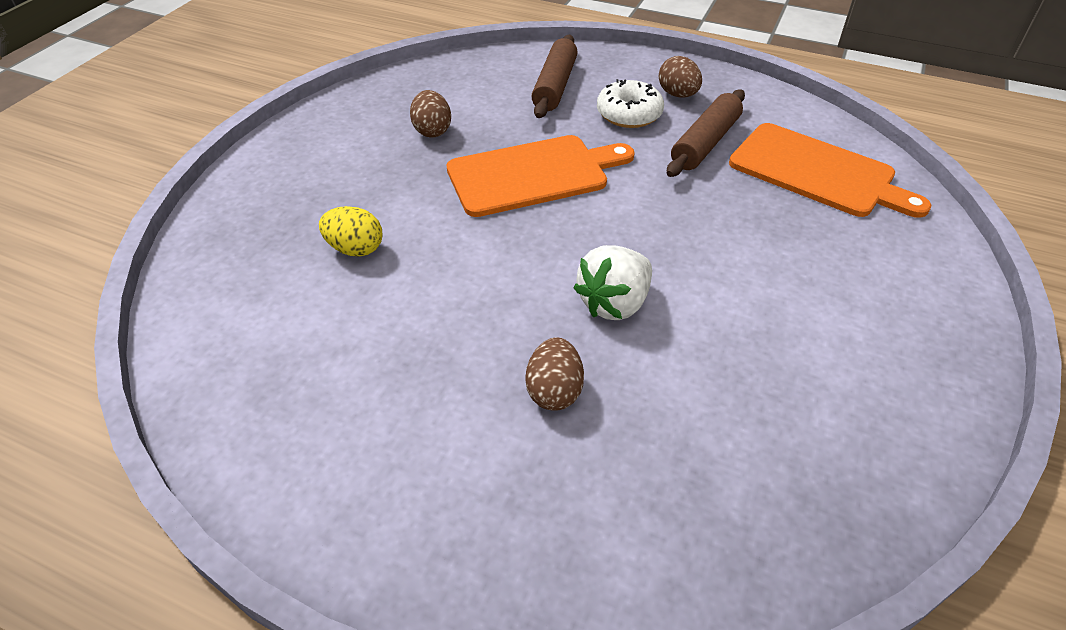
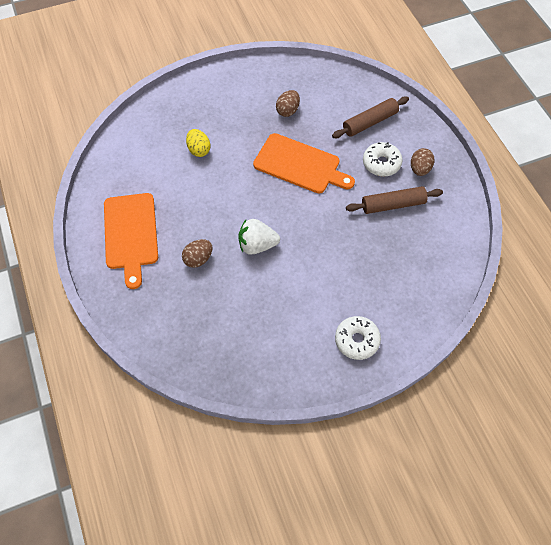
camera: 45 degrees right, 15 degrees up
orange cutting board [729,123,931,218] -> orange cutting board moved to [104,193,158,289]
none -> white donut [335,316,381,360]

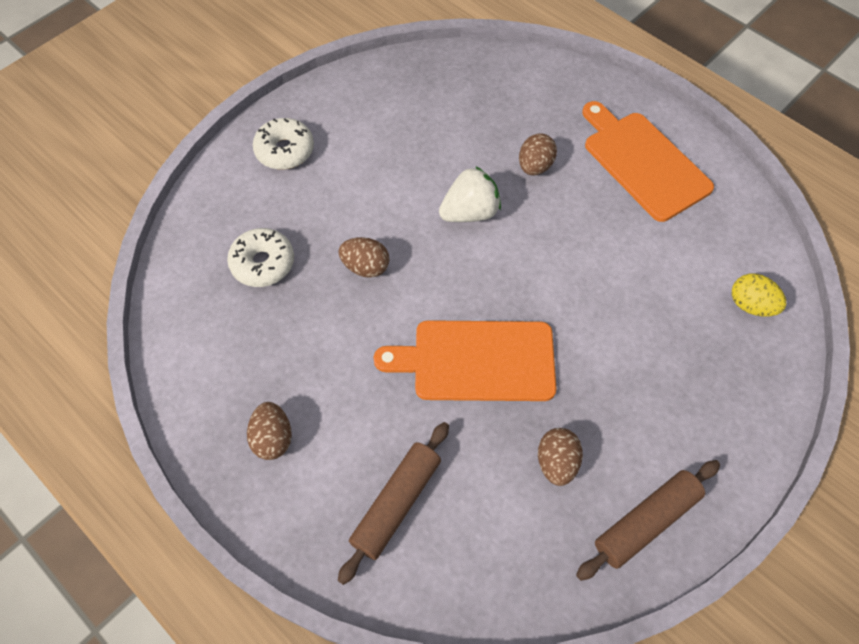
camera: 155 degrees right, 0 degrees up
yellow egg [186,129,211,157] -> yellow egg moved to [732,273,786,317]
brown rolling pin [346,186,443,214] -> brown rolling pin moved to [576,460,720,581]
white donut [363,142,403,176] -> white donut moved to [227,228,294,287]
none -> brown egg [338,237,389,278]

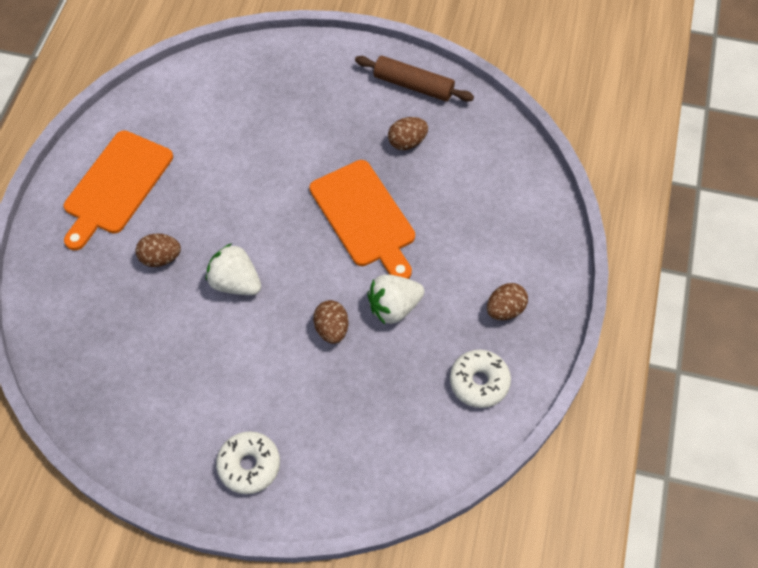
camera: 120 degrees left, 0 degrees up
white donut [227,228,294,287] -> white donut moved to [450,350,511,408]
brown rolling pin [338,422,449,585] -> none
yellow egg [732,273,786,317] -> none
none -> white strawberry [367,274,424,324]

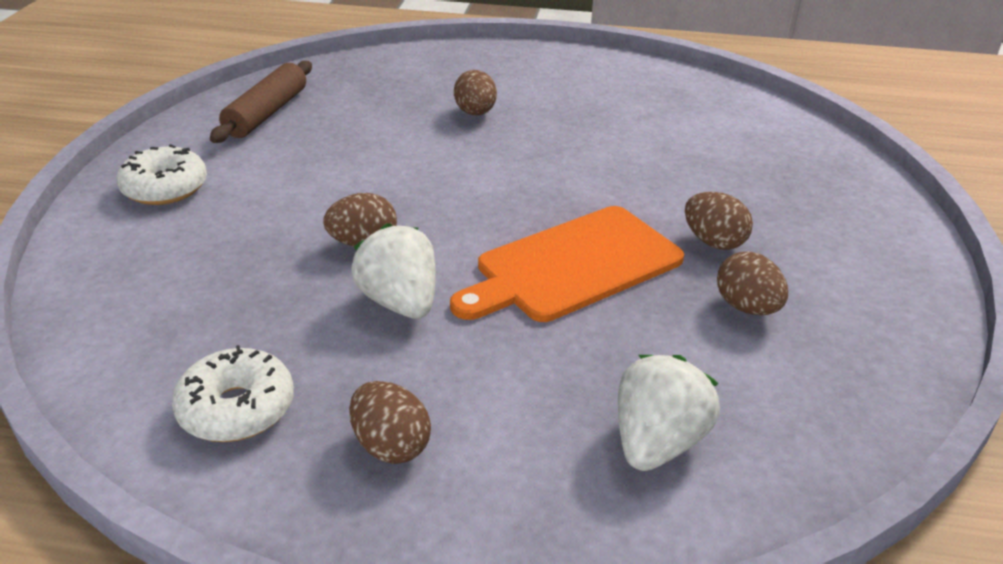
camera: 85 degrees right, 25 degrees down
orange cutting board [64,130,173,250] -> none
white strawberry [206,243,261,295] -> white strawberry moved to [618,355,720,471]
brown rolling pin [355,56,474,102] -> brown rolling pin moved to [210,61,312,143]
none -> brown egg [685,192,753,250]

